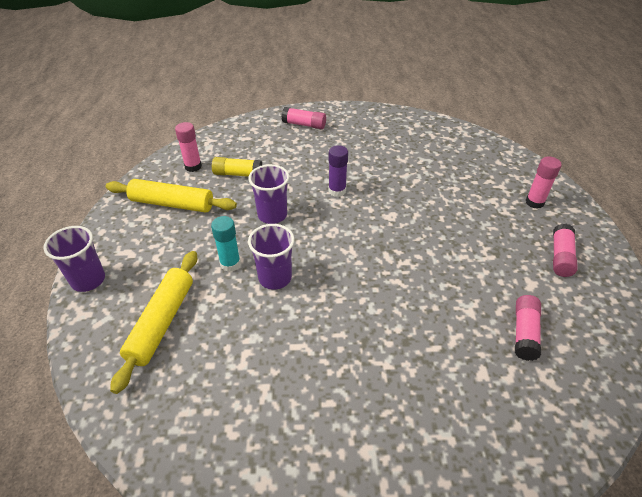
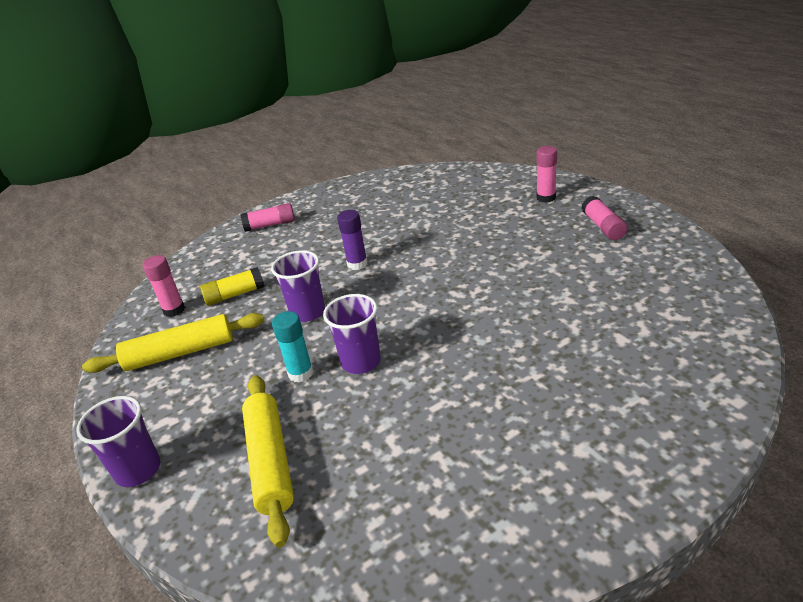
camera: 25 degrees left, 10 degrees down
pink glue stick [515,295,541,361] -> none

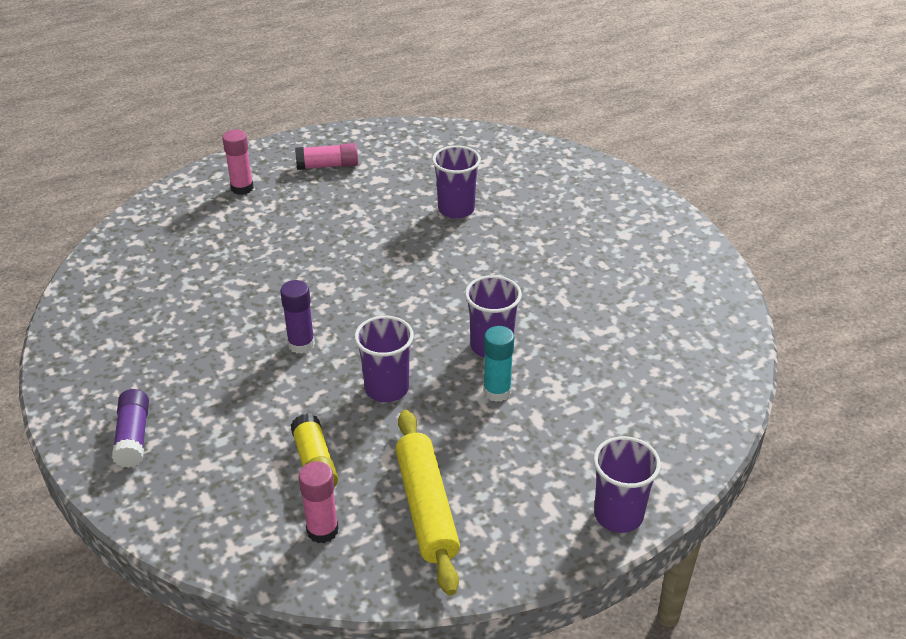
camera: 90 degrees left, 5 degrees up
pink glue stick [241,203,295,232] -> purple glue stick [112,389,149,468]
yellow rolling pin [242,375,294,548] -> none
none -> purple cup [432,145,481,219]

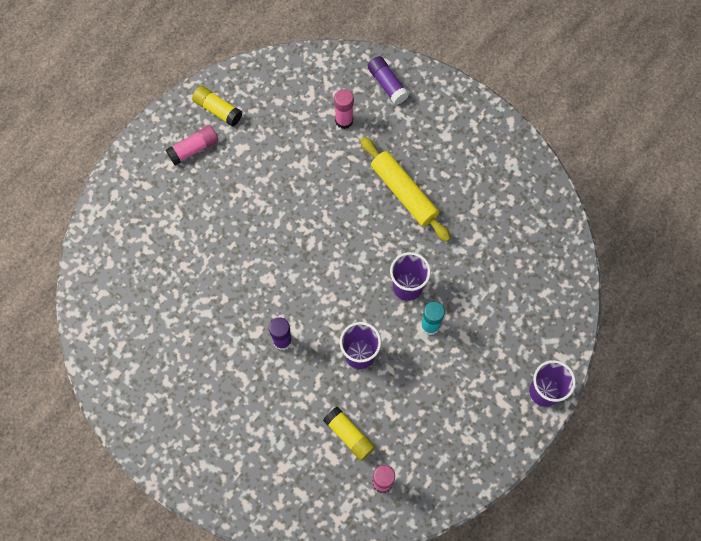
camera: 25 degrees left, 30 degrees up
purple glue stick [112,389,149,468] -> purple glue stick moved to [367,56,409,105]
pink glue stick [222,130,254,195] -> pink glue stick moved to [334,89,354,129]
yellow rolling pin [395,410,460,596] -> yellow rolling pin moved to [360,137,451,242]
purple cup [432,145,481,219] -> none
none -> yellow glue stick [192,86,242,126]

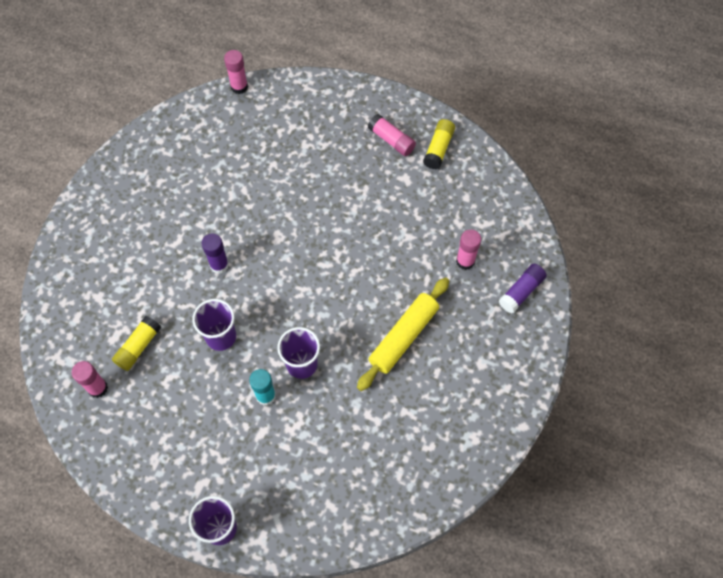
camera: 75 degrees right, 5 degrees down
none -> pink glue stick [224,50,248,94]

